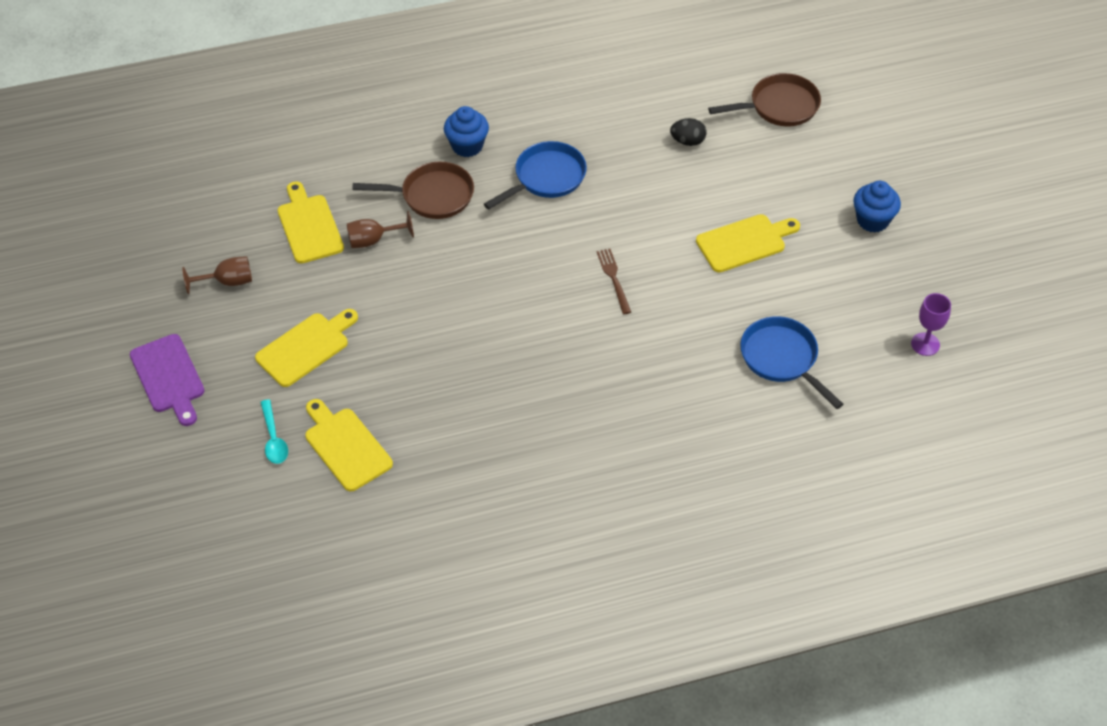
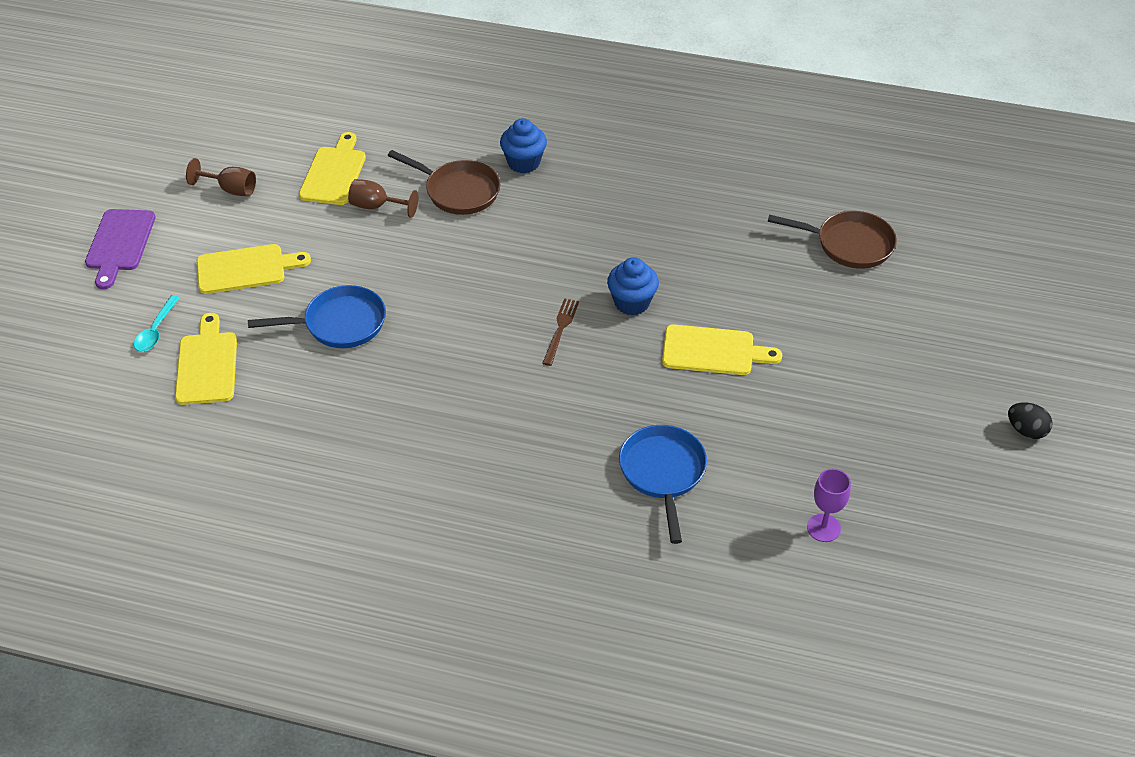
camera: 30 degrees right, 5 degrees down
blue pan [484,141,587,209] -> blue pan moved to [248,285,386,348]
black egg [670,118,706,146] -> black egg moved to [1008,402,1052,439]
blue cupcake [853,181,901,233] -> blue cupcake moved to [607,257,659,315]

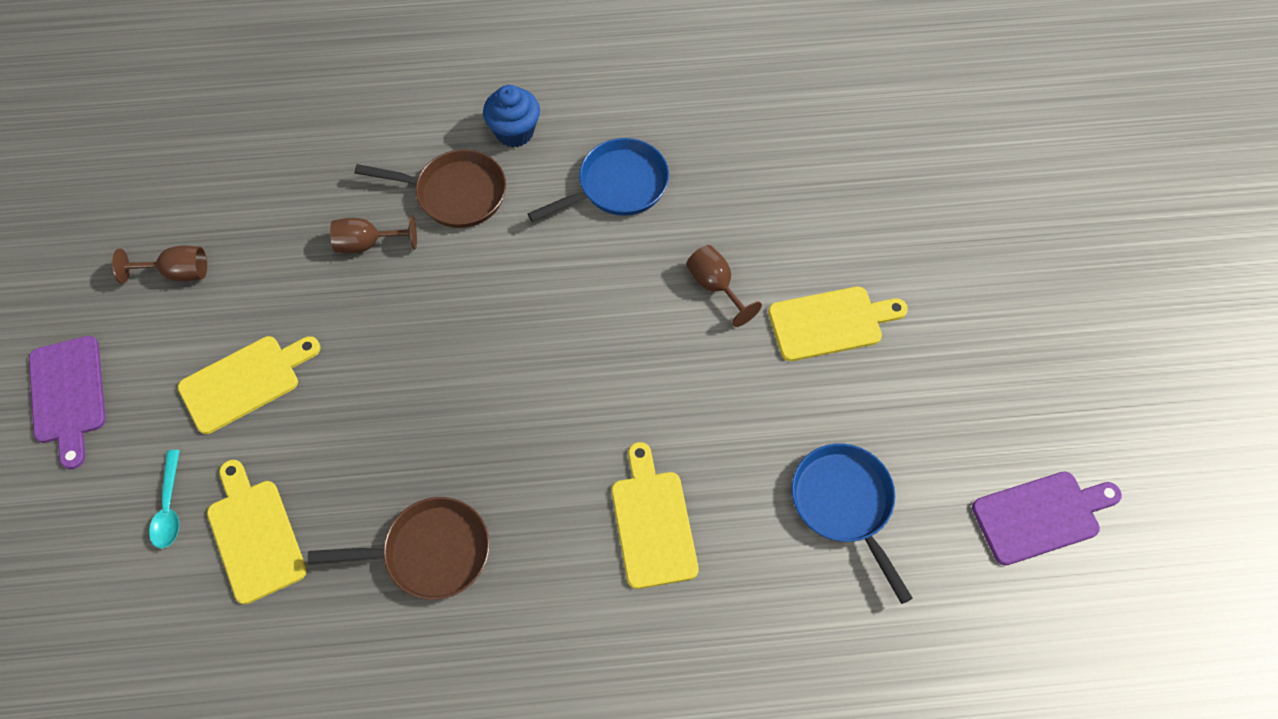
camera: 20 degrees left, 15 degrees up
blue pan [248,285,386,348] -> blue pan moved to [528,138,669,222]
yellow cutting board [299,132,366,205] -> yellow cutting board moved to [611,442,699,589]
brown fork [542,298,579,366] -> none
blue cupcake [607,257,659,315] -> brown goblet [686,245,762,327]
brown pan [768,211,897,269] -> brown pan moved to [308,497,490,600]
purple goblet [807,469,851,542] -> purple cutting board [972,471,1122,565]
black egg [1008,402,1052,439] -> none

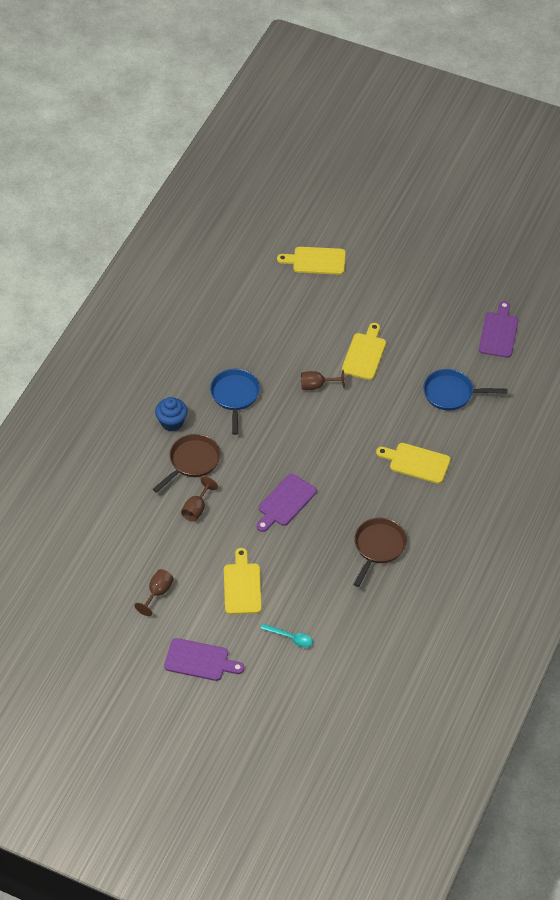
camera: 60 degrees left, 10 degrees down
yellow cutting board [207,460,307,605] -> yellow cutting board moved to [277,247,346,275]
none -> purple cutting board [257,474,317,532]

